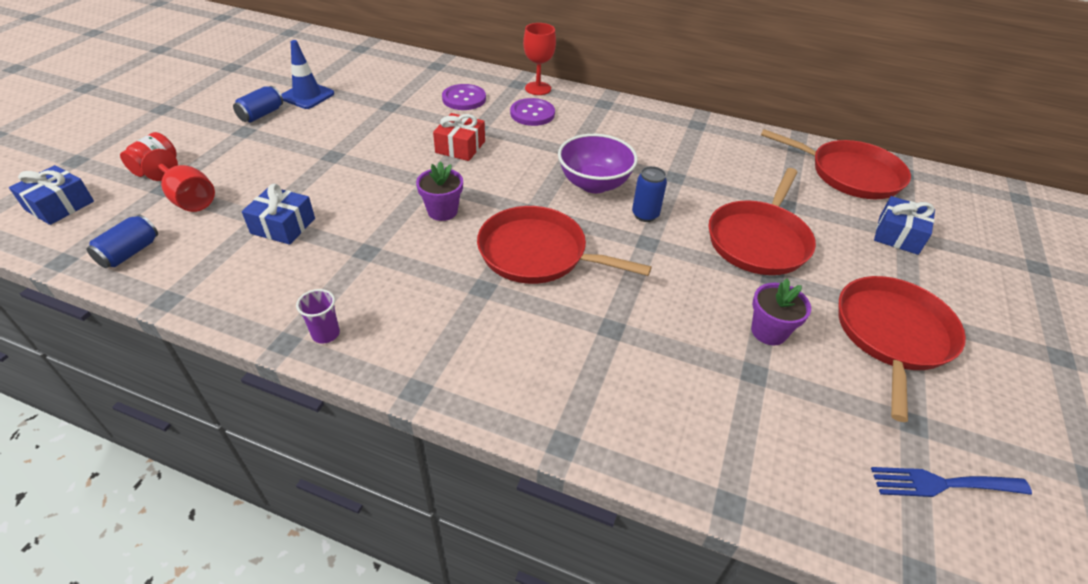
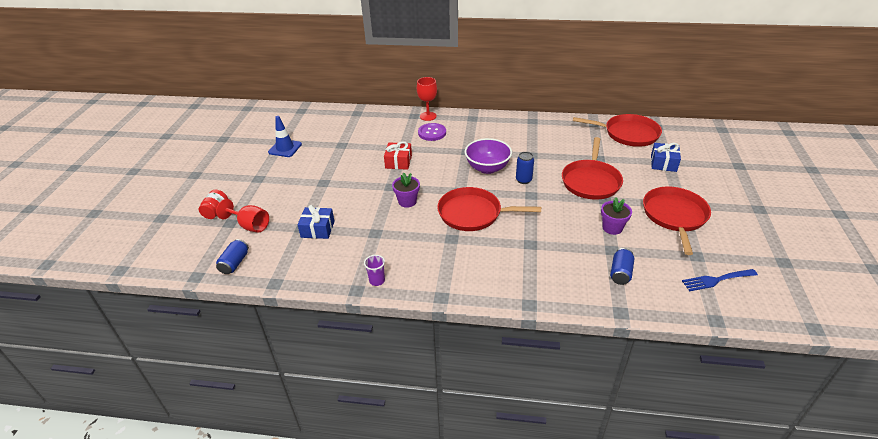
camera: 10 degrees left, 5 degrees down
blue gift [9,165,94,225] -> none
blue can [233,86,283,123] -> blue can moved to [610,248,634,285]
purple button [442,84,486,110] -> none

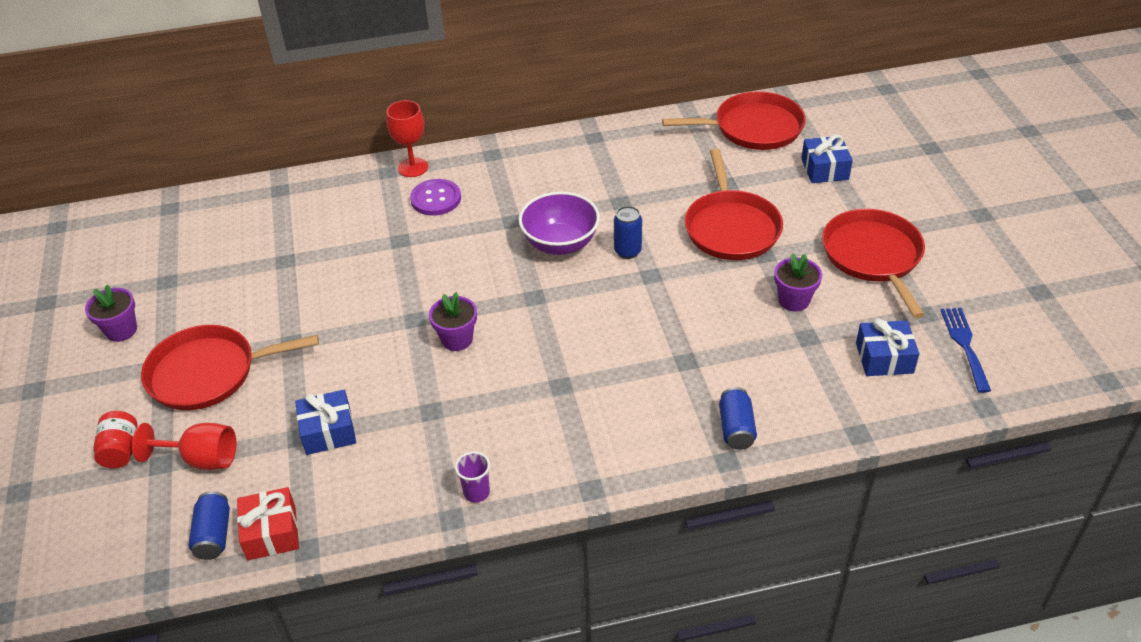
camera: 20 degrees left, 5 degrees up
blue traffic cone [268,116,302,157] -> none
red gift [384,141,412,170] -> red gift moved to [237,487,299,560]
red pan [437,187,541,231] -> red pan moved to [141,325,319,410]
blue can [610,248,634,285] -> blue can moved to [719,387,757,450]
blue fork [682,269,758,291] -> blue fork turned 120 degrees clockwise [940,308,991,393]
none -> purple flower pot [85,285,137,342]
none -> blue gift [856,318,919,376]

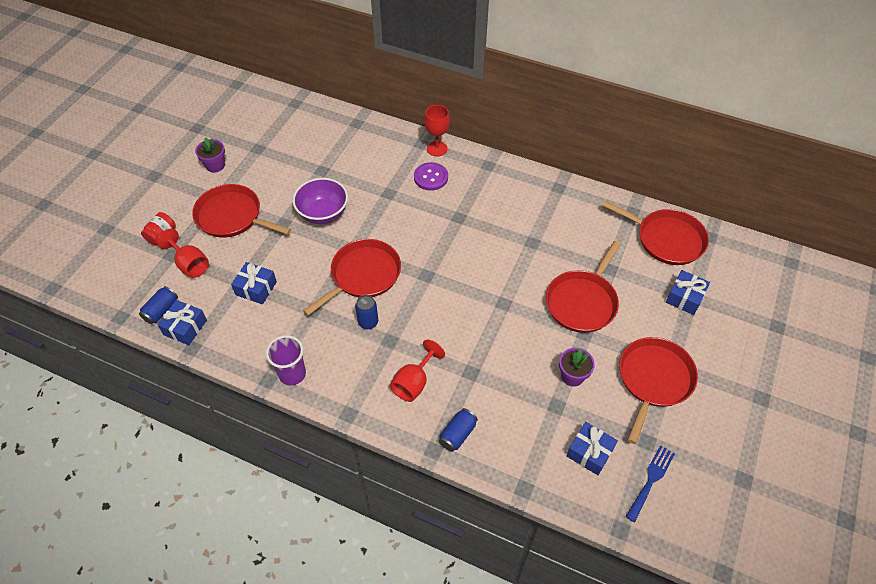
camera: 35 degrees right, 10 degrees up
red gift [237,487,299,560] -> blue gift [158,300,207,345]
purple flower pot [429,292,477,351] -> red pan [303,239,401,316]
purple cup [455,451,490,503] -> purple cup [266,335,306,386], size x1.61
purple bowl [519,192,600,255] -> purple bowl moved to [293,178,348,224]
blue can [614,206,642,259] -> blue can moved to [355,295,378,329]
none -> red goblet [390,340,445,402]

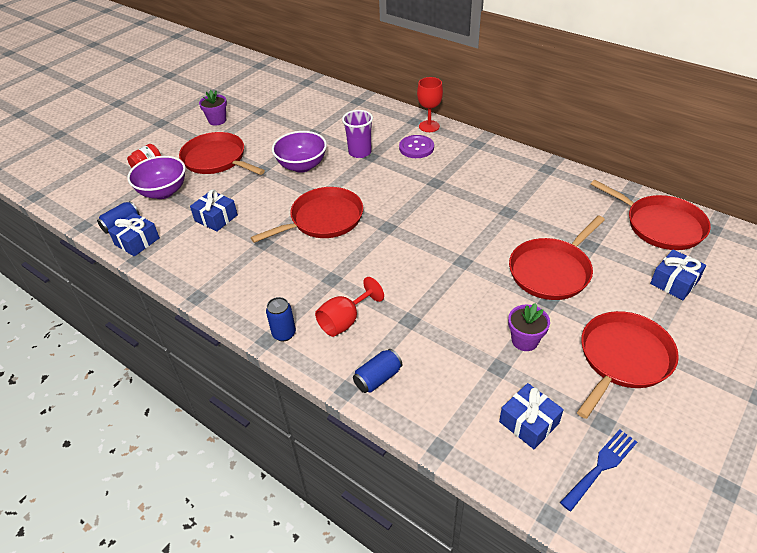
camera: 15 degrees right, 10 degrees down
red goblet [157,229,209,278] -> purple bowl [127,156,186,199]
purple cup [266,335,306,386] -> purple cup moved to [342,110,373,158]
blue can [355,295,378,329] -> blue can moved to [266,297,296,341]

